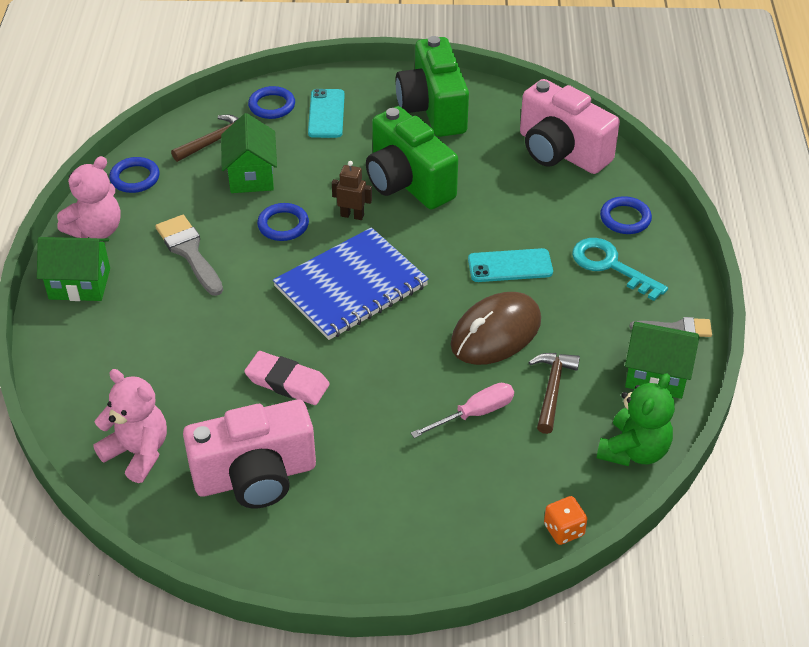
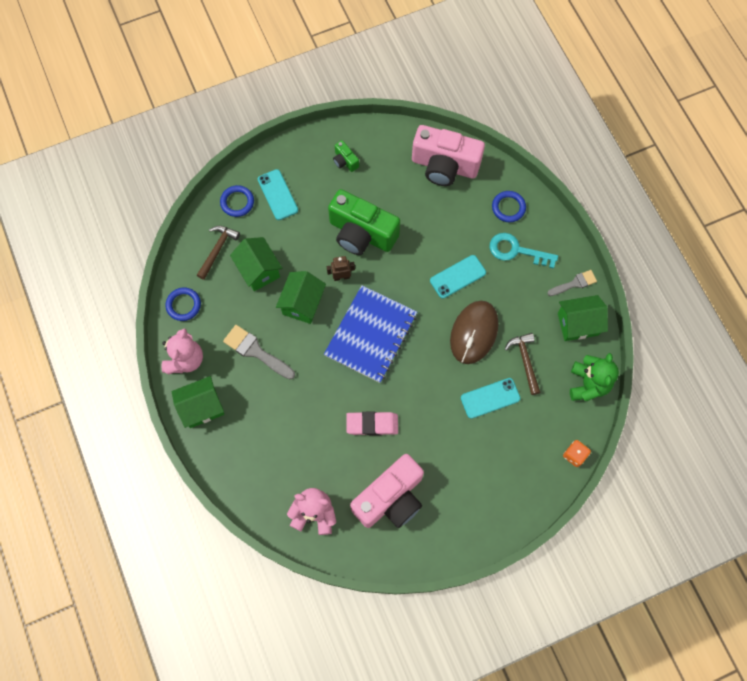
camera: 25 degrees left, 25 degrees up
blue ring [257,203,309,241] -> green house [276,271,326,324]
green camera [395,36,469,137] -> green camera [333,140,359,172], size x0.43
pink screwdriver [411,383,514,438] -> turquoise phone [461,378,520,419]

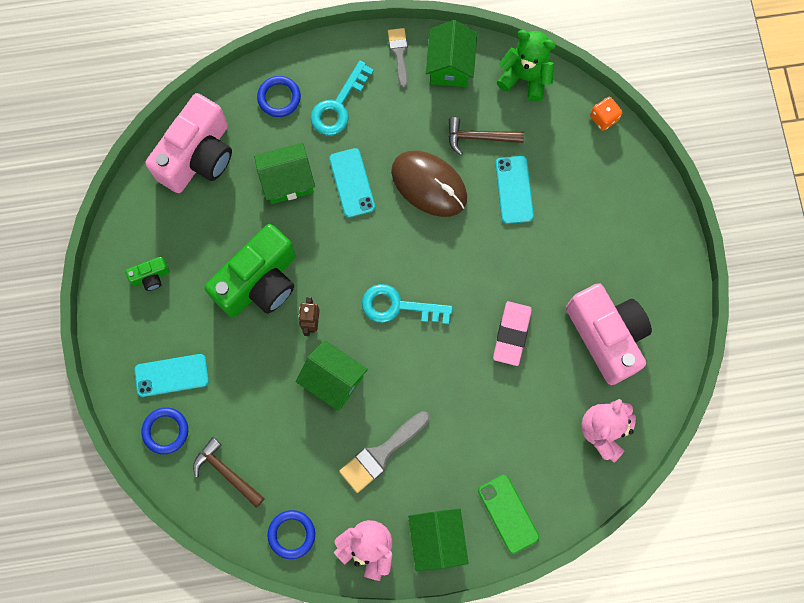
camera: 75 degrees left, 5 degrees up
green house [230,237,282,291] -> green house moved to [254,143,315,204]
blue notebook [324,285,417,383] -> turquoise key [362,284,453,324]
none -> green phone [478,475,539,554]

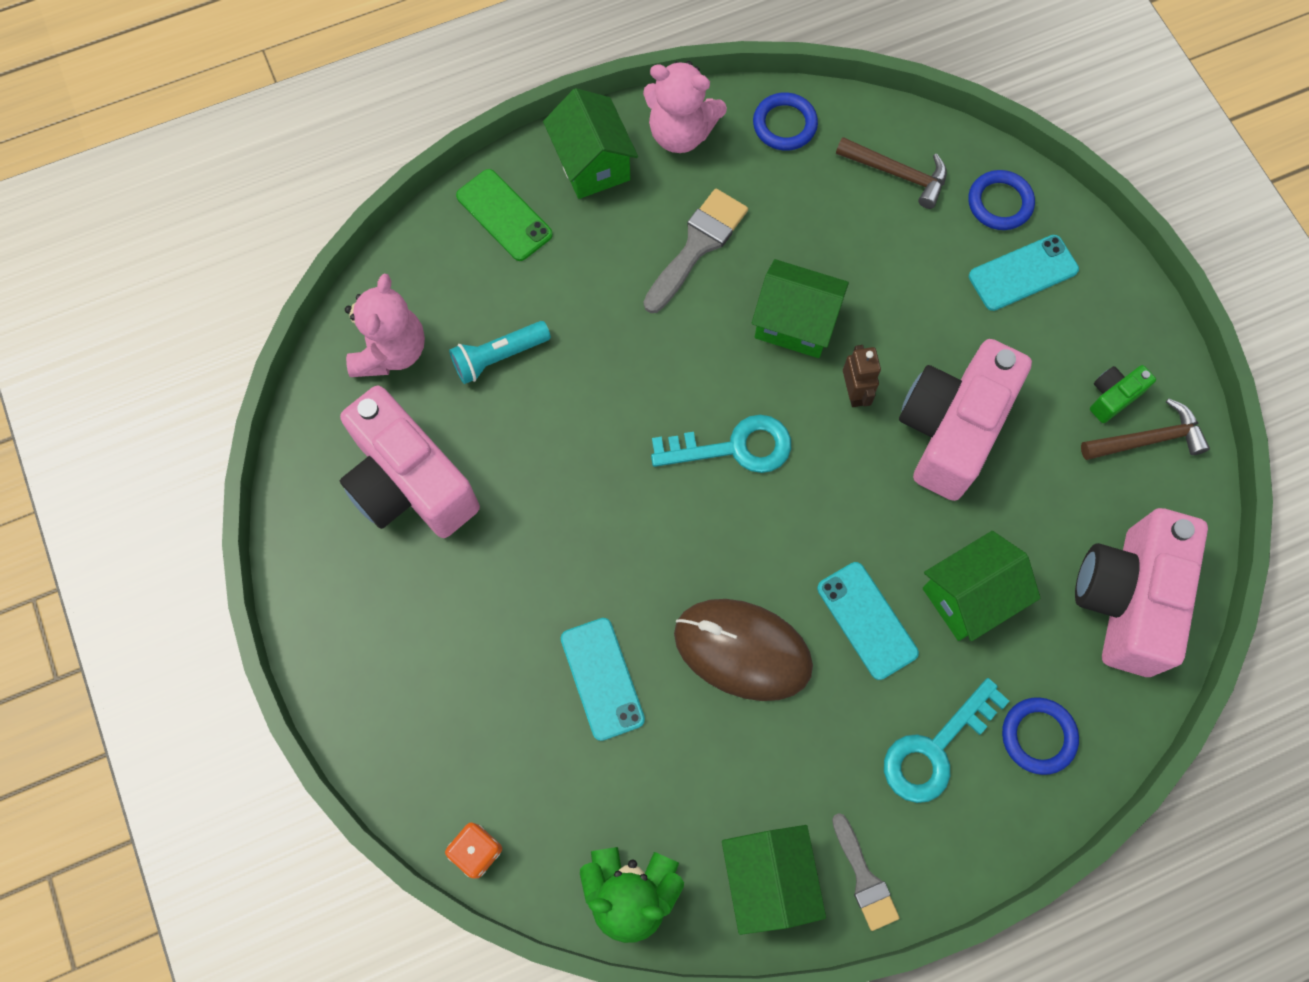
camera: 165 degrees right, 5 degrees down
green camera [205,224,296,318] -> pink camera [899,339,1032,501]
turquoise key [311,61,374,135] -> turquoise key turned 150 degrees counterclockwise [884,678,1009,803]
brown hammer [448,117,524,156] -> brown hammer moved to [1081,398,1210,460]
pink eraser [493,301,532,366] -> none
none -> turquoise flashlight [449,321,551,384]

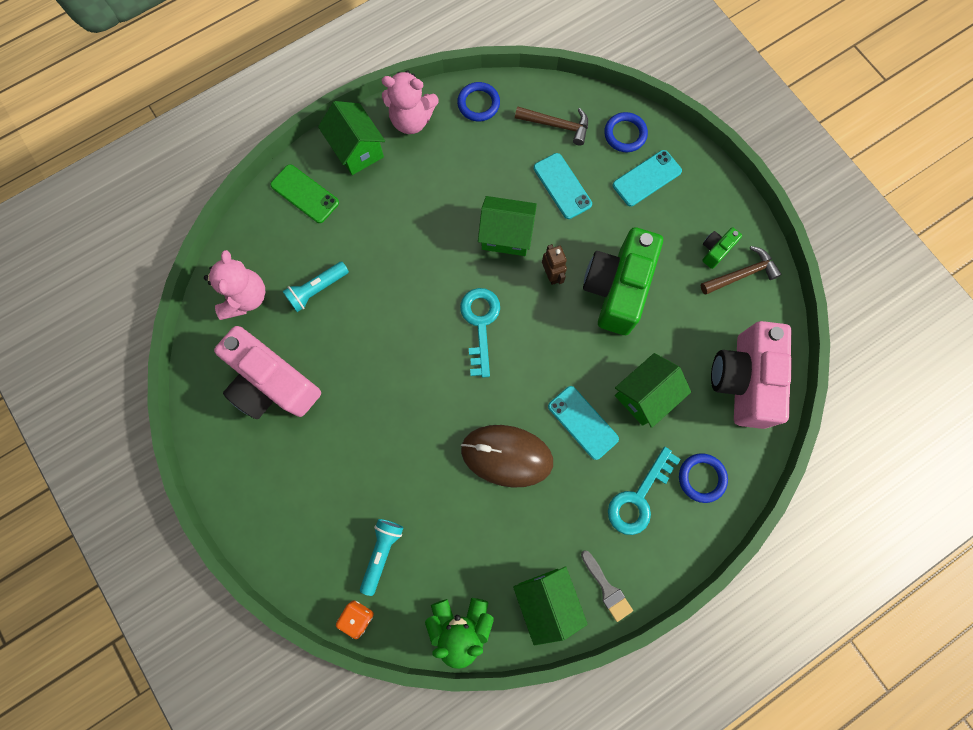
camera: 10 degrees left, 5 degrees up
turquoise phone [561,618,645,741] -> turquoise phone moved to [534,153,592,219]
grey brush [644,189,748,313] -> none
turquoise key [651,415,791,473] -> turquoise key turned 75 degrees counterclockwise [460,288,500,378]
pink camera [899,339,1032,501] -> green camera [583,227,663,335]
none -> turquoise flashlight [360,519,404,596]

